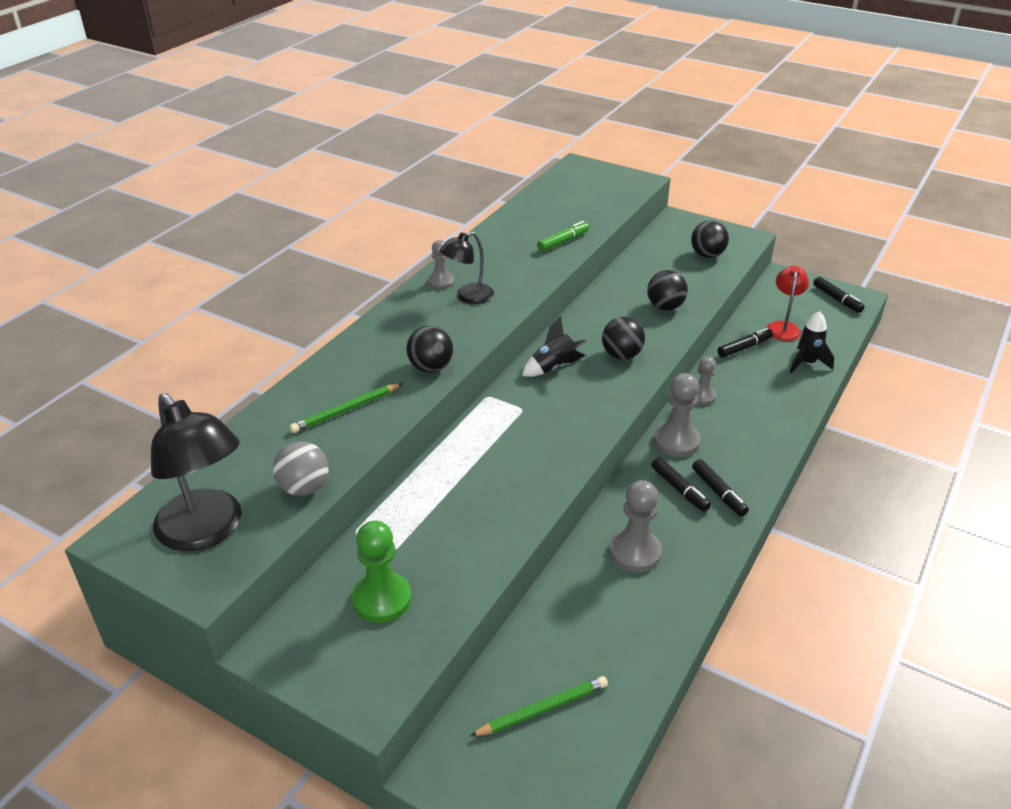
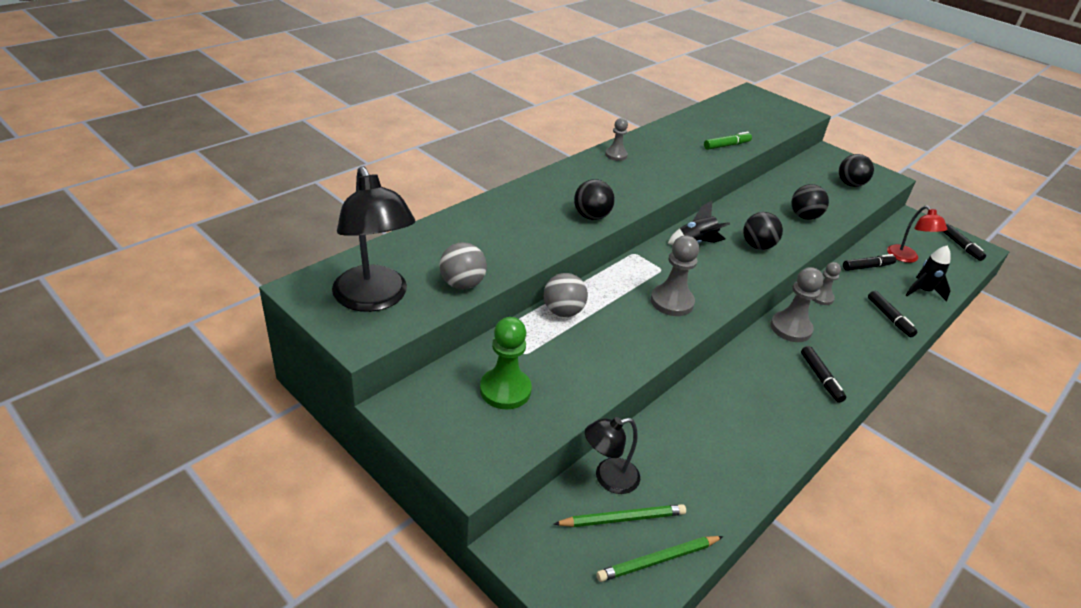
camera: 10 degrees right, 0 degrees up
green pencil [290,383,403,433] -> green pencil moved to [597,536,723,582]
black lamp [440,231,494,304] -> black lamp moved to [585,417,640,494]
grey pawn [609,480,662,572] -> grey pawn moved to [651,235,699,316]
black marker [651,457,711,512] -> black marker moved to [868,291,917,337]
red lamp [767,266,809,341] -> red lamp turned 135 degrees clockwise [887,206,947,263]
none -> grey ball [544,273,588,317]

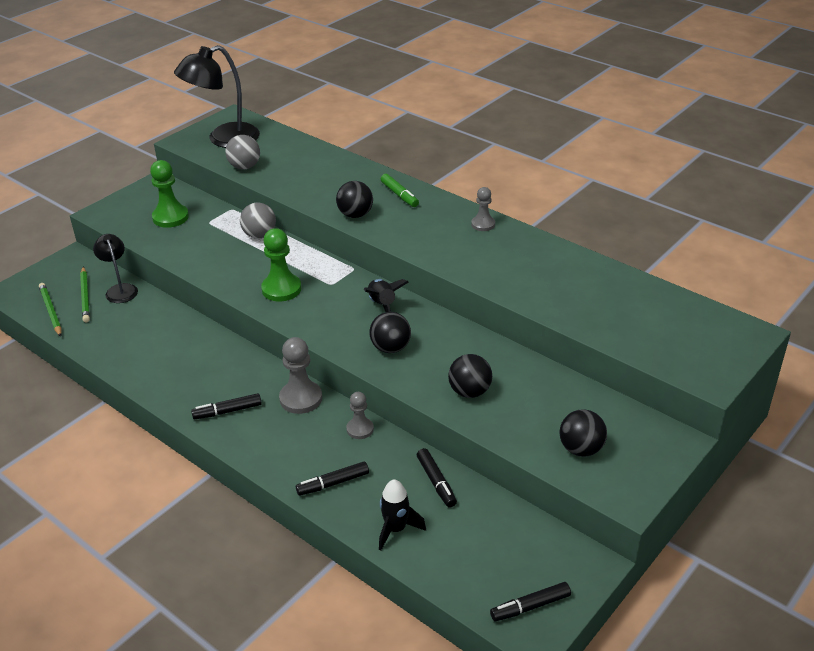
camera: 90 degrees right, 0 degrees up
grey pawn [651,235,699,316] -> green pawn [261,228,301,301]
green marker [704,132,752,150] -> green marker moved to [381,174,419,207]
red lamp [887,206,947,263] -> none

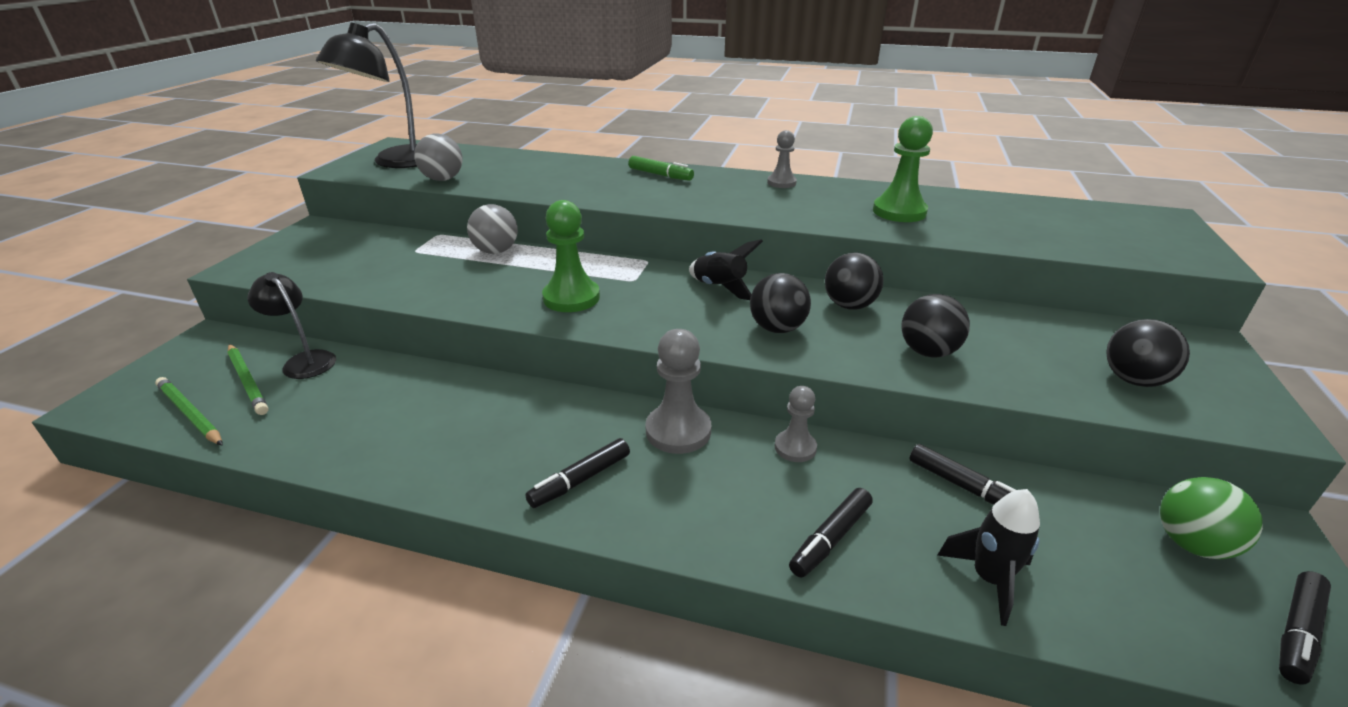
camera: 25 degrees left, 5 degrees down
green pawn [150,160,189,228] -> green pawn moved to [873,116,933,222]
black ball [336,181,373,218] -> black ball moved to [825,253,884,310]
none -> green ball [1160,477,1263,559]

